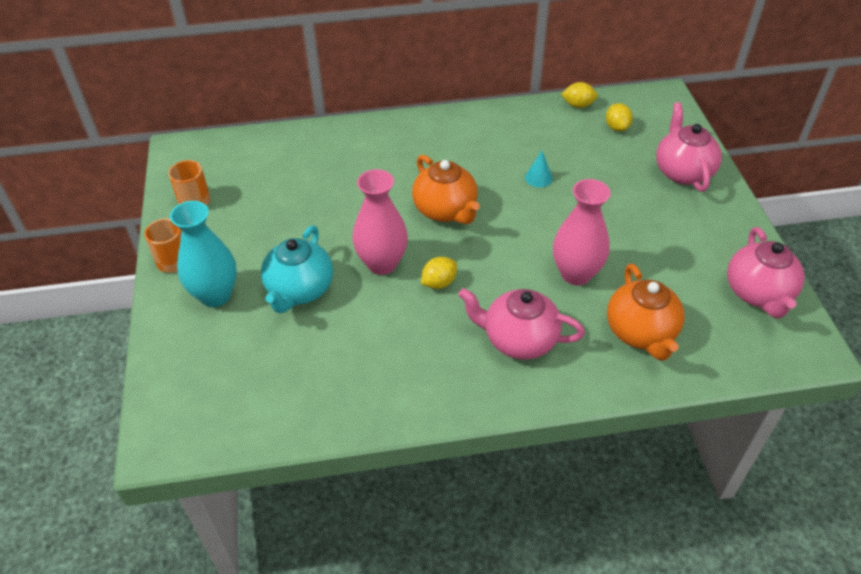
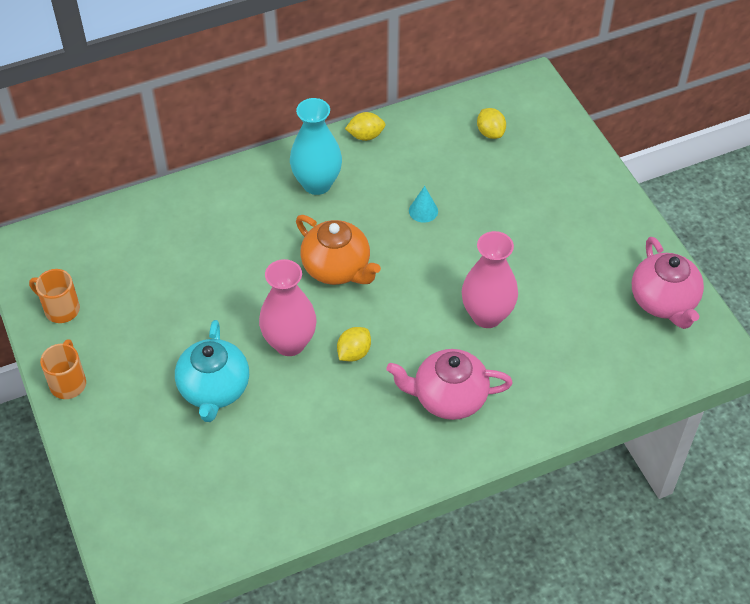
camera: 15 degrees left, 5 degrees up
turquoise vase [170,201,237,307] -> turquoise vase moved to [290,98,342,195]
yellow lemon [561,82,598,108] -> yellow lemon moved to [345,112,386,141]
orange teapot [607,264,684,361] -> none
pink teapot [656,102,722,192] -> none

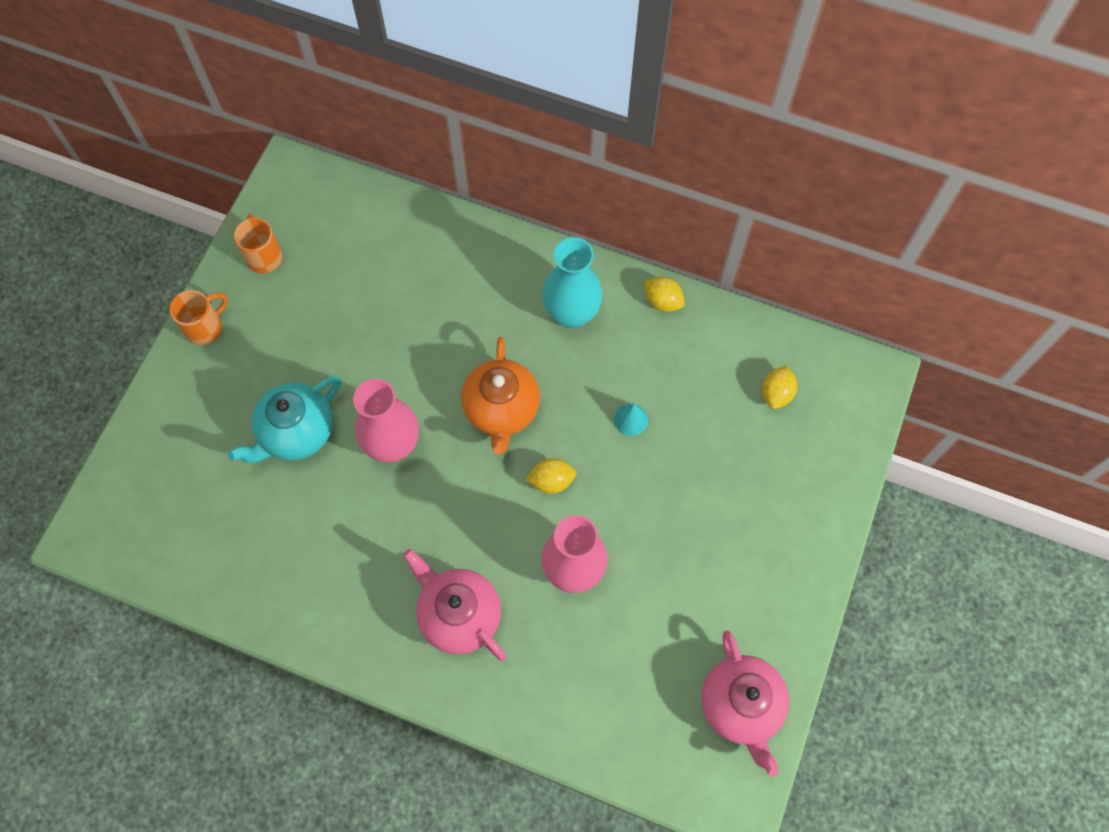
camera: 45 degrees right, 15 degrees up
yellow lemon [337,327,371,362] -> yellow lemon moved to [526,458,576,494]
pink teapot [632,237,704,329] -> pink teapot turned 45 degrees counterclockwise [701,631,789,777]

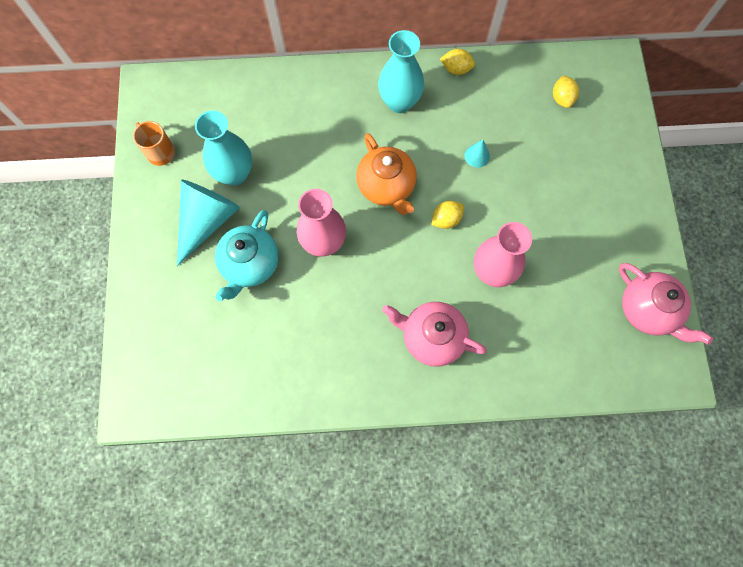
camera: 25 degrees left, 5 degrees up
orange mug [169,290,228,345] -> none
none -> turquoise cone [177,180,240,266]
none -> turquoise vase [195,110,252,186]

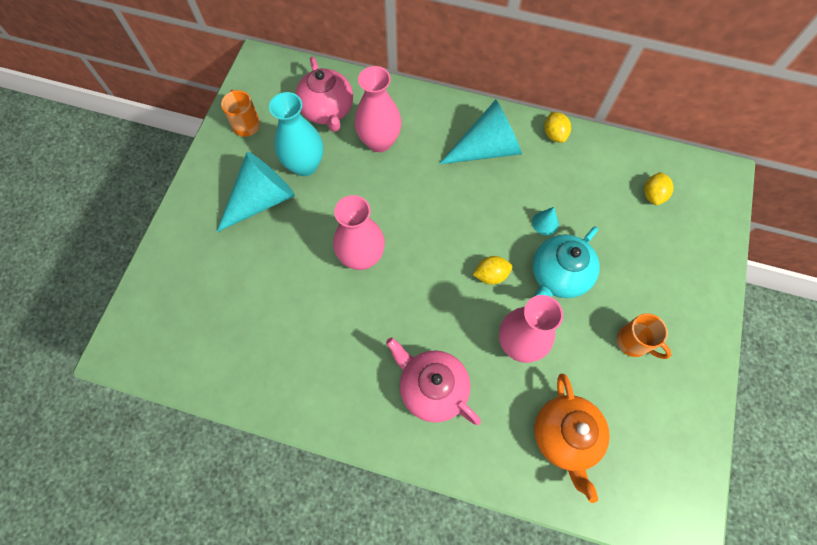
camera: 20 degrees right, 5 degrees down
turquoise teapot [215,210,279,301] -> turquoise teapot moved to [533,226,600,298]
orange teapot [356,133,417,215] -> orange teapot moved to [534,374,610,503]
turquoise vase [378,30,424,113] -> turquoise cone [439,99,522,164]
yellow lemon [440,49,475,75] -> yellow lemon turned 45 degrees clockwise [545,112,571,143]
pink teapot [619,263,713,344] -> pink teapot moved to [296,56,353,132]
none -> pink vase [354,66,402,152]
none -> orange mug [617,313,671,359]

